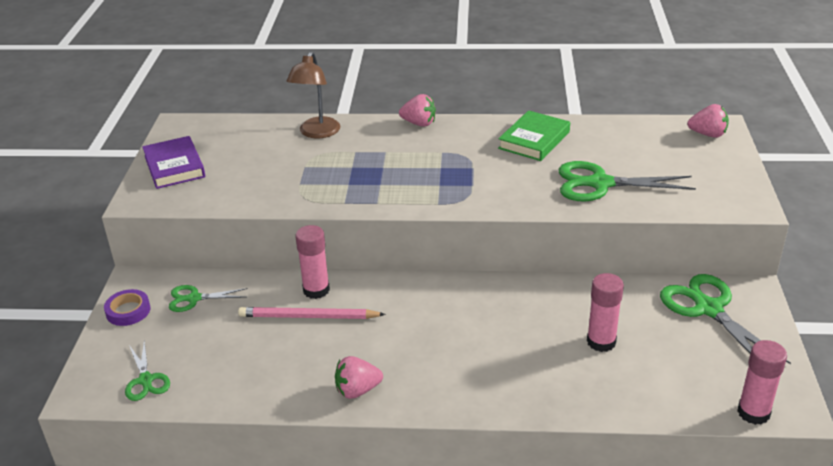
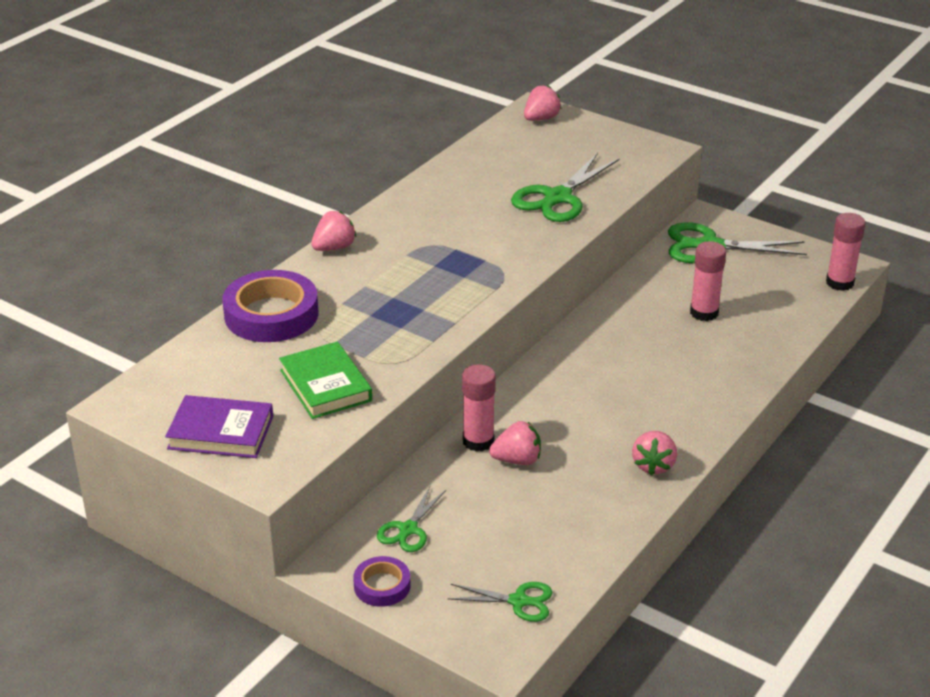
camera: 60 degrees left, 0 degrees up
pink pencil [238,307,386,319] -> pink strawberry [489,421,541,465]
brown lamp [286,51,340,138] -> purple tape [222,270,319,342]
green book [498,110,570,161] -> green book moved to [279,341,372,419]

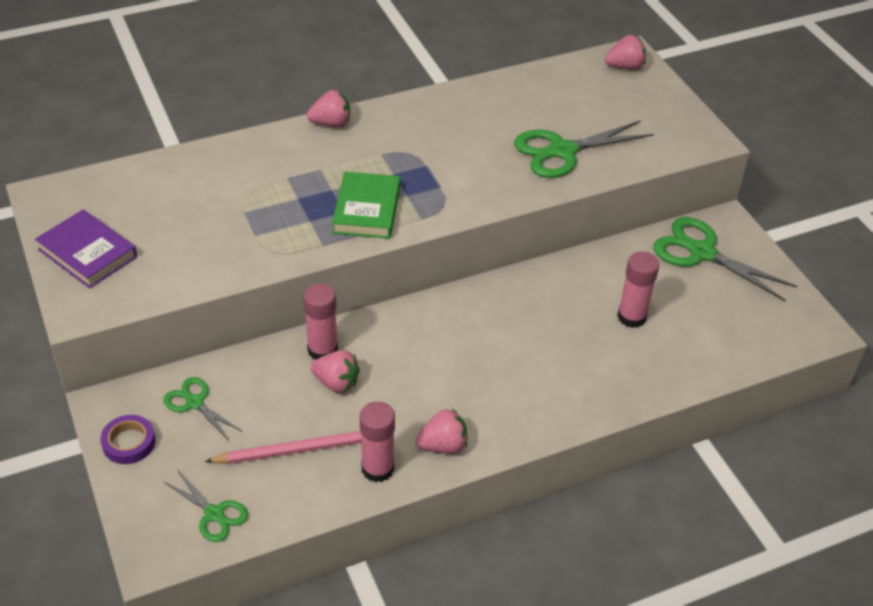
camera: 30 degrees right, 10 degrees up
purple tape [222,270,319,342] -> none
green book [279,341,372,419] -> green book moved to [332,172,400,239]
green scissors [377,487,446,552] -> green scissors turned 75 degrees clockwise [163,377,243,441]
pink strawberry [632,431,677,476] -> pink strawberry turned 150 degrees counterclockwise [415,409,467,454]
pink glue stick [826,213,865,291] -> pink glue stick moved to [360,401,395,483]
none -> pink pencil [205,431,362,464]

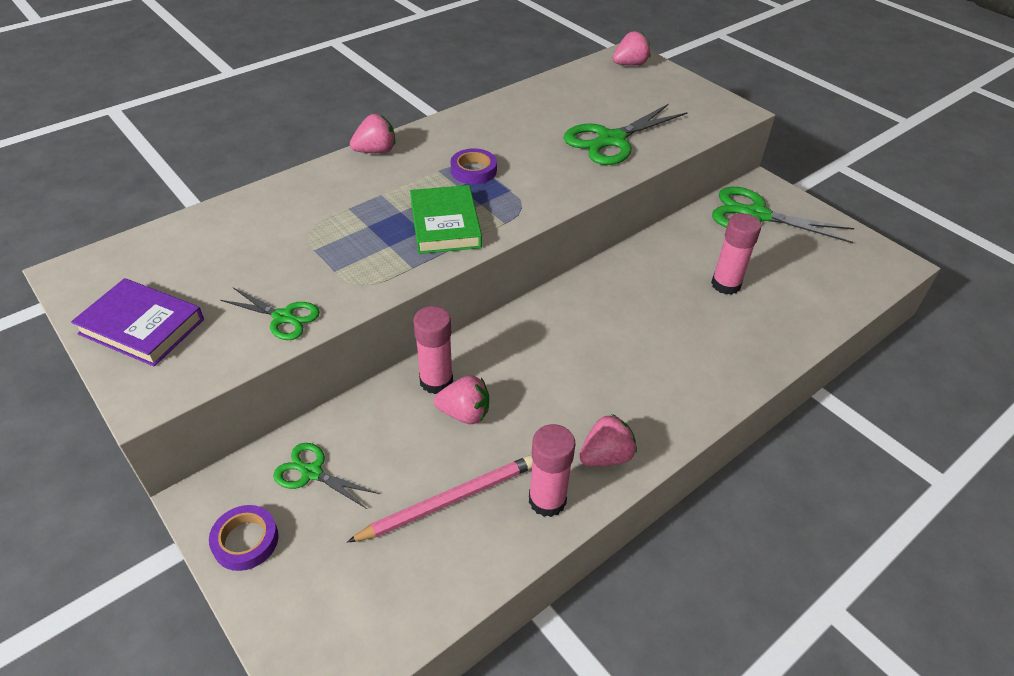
camera: 15 degrees left, 0 degrees up
green scissors [163,470,248,542] -> green scissors moved to [220,288,320,340]
none -> purple tape [450,148,497,184]

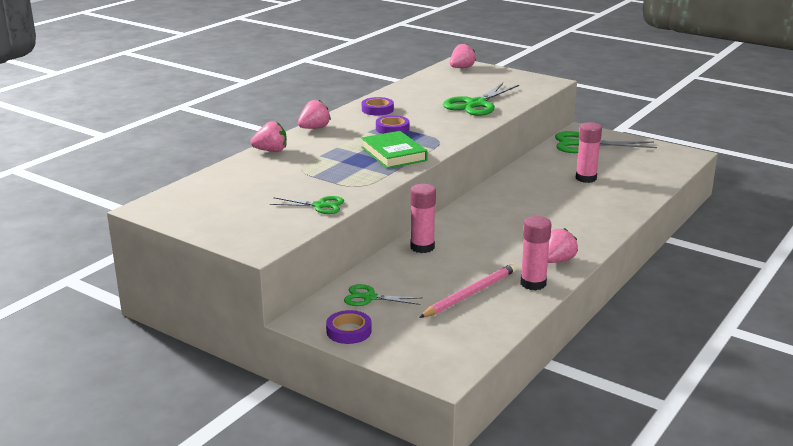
camera: 15 degrees left, 20 degrees down
purple book [71,278,204,367] -> none
pink strawberry [434,376,489,424] -> pink strawberry moved to [251,121,287,152]
none -> purple tape [362,97,394,115]

